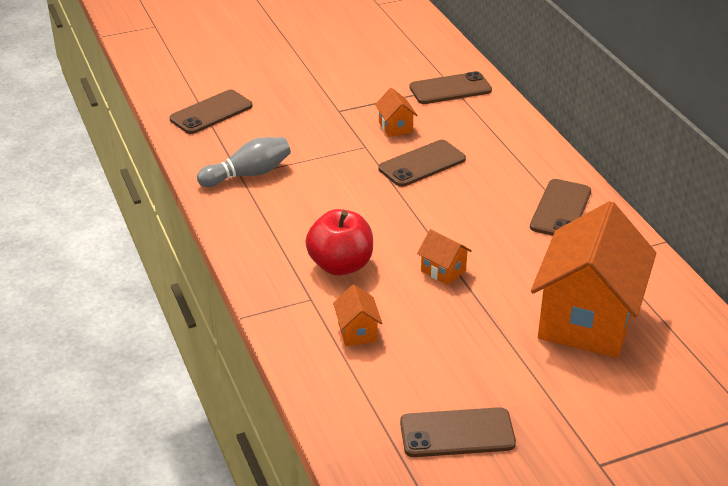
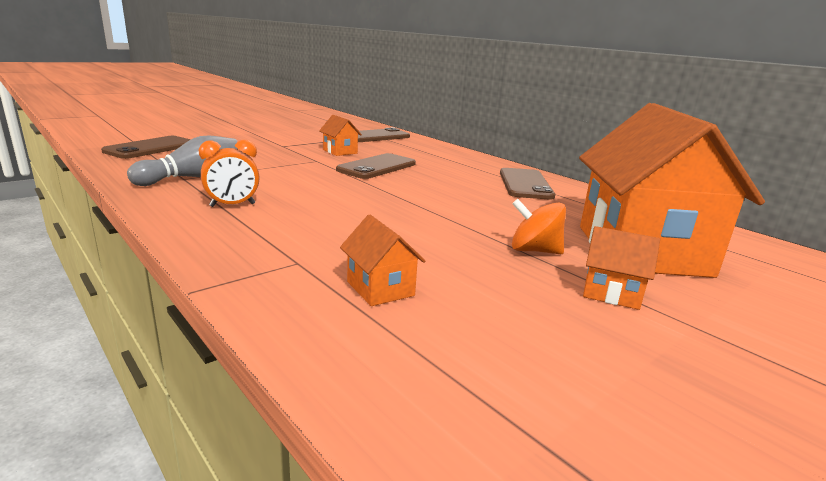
camera: 20 degrees left, 15 degrees down
red apple [305,209,373,276] -> none
brown phone [400,407,516,457] -> none
orange house [417,229,472,285] -> orange house moved to [583,226,660,310]
none -> orange clock [199,140,259,207]
none -> orange spinning top [512,199,566,254]

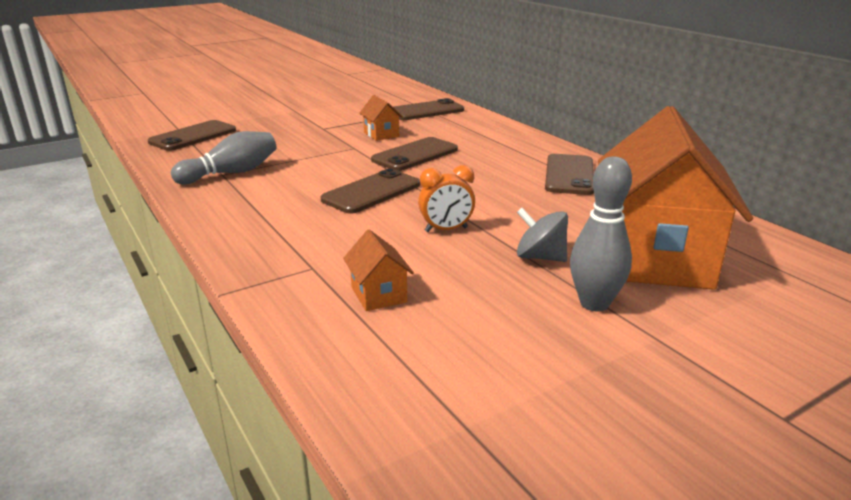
camera: 10 degrees right, 5 degrees up
orange clock [199,140,259,207] -> orange clock moved to [418,165,475,232]
orange spinning top [512,199,566,254] -> grey spinning top [517,208,568,262]
orange house [583,226,660,310] -> grey bowling pin [570,157,632,311]
none -> brown phone [320,168,420,214]

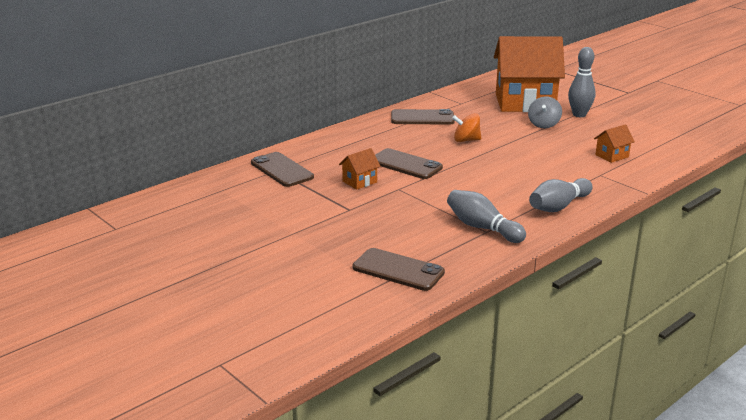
camera: 100 degrees left, 0 degrees up
brown phone [320,168,420,214] -> none
orange clock [418,165,475,232] -> none
none -> orange spinning top [452,113,481,142]
none -> grey bowling pin [529,178,593,212]

